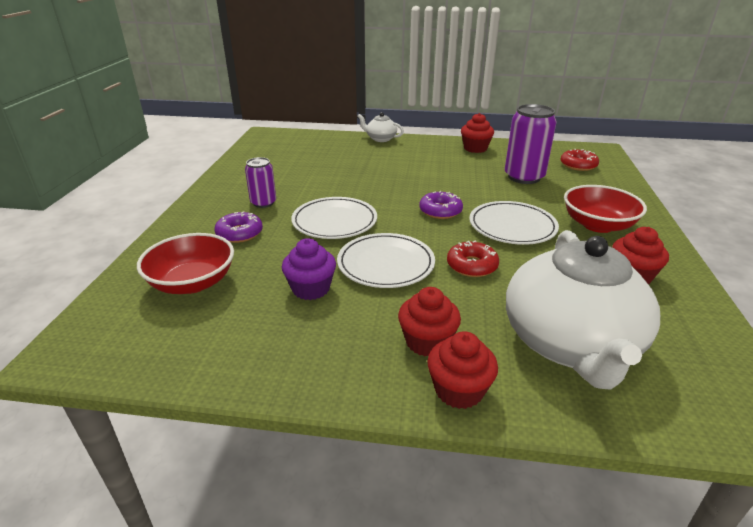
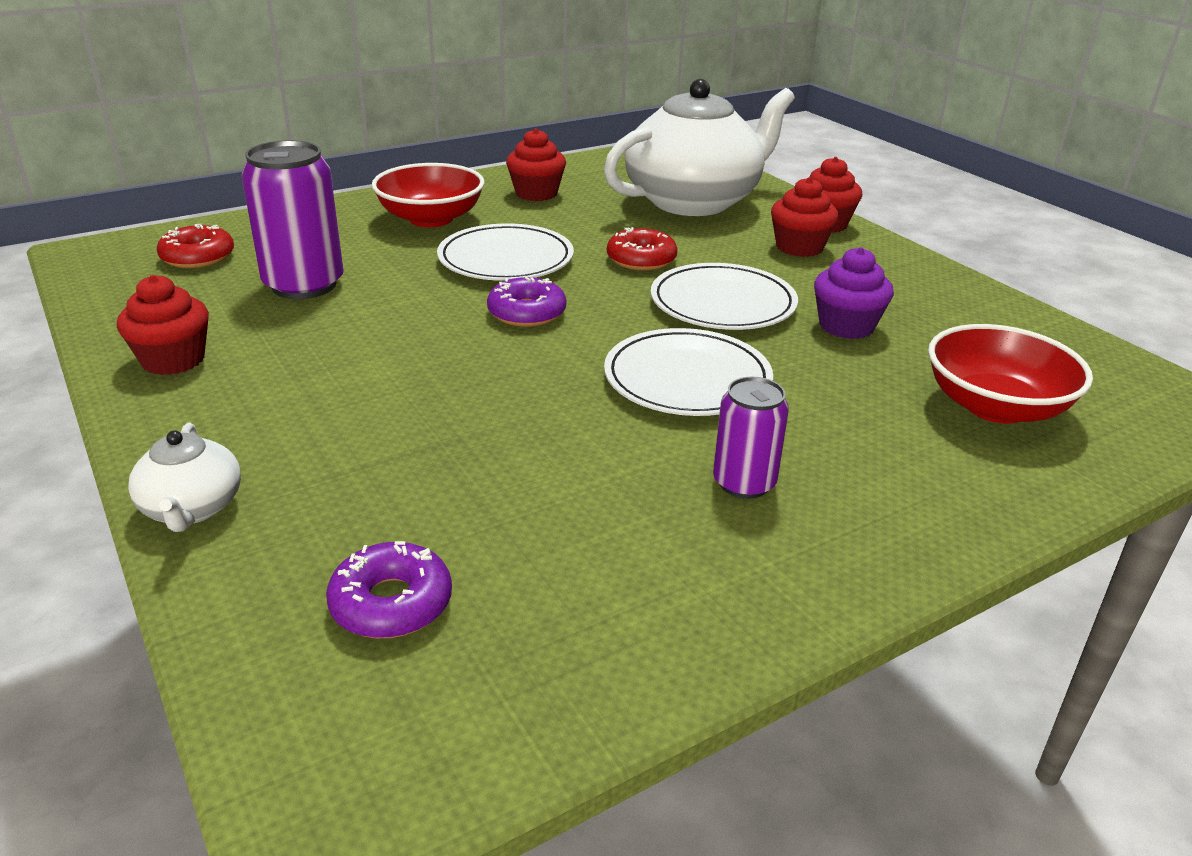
camera: 130 degrees left, 0 degrees up
purple donut [214,211,263,243] -> purple donut moved to [326,541,452,638]

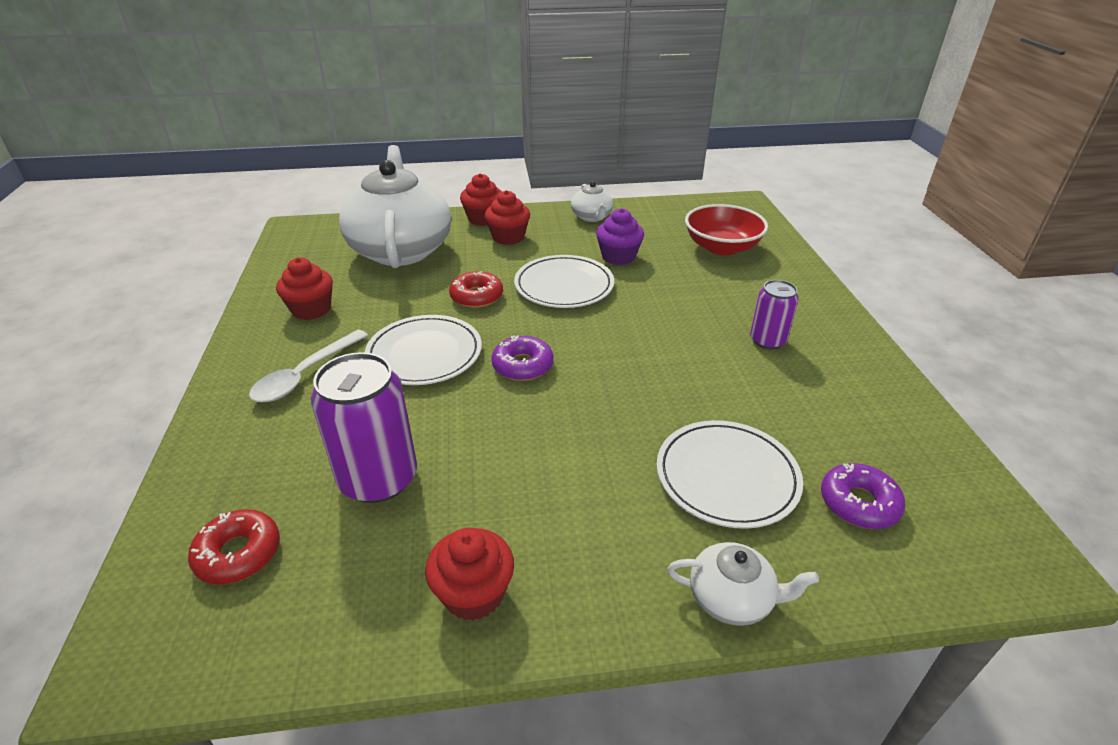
camera: 65 degrees left, 5 degrees up
red bowl [372,163,484,227] -> white spoon [249,330,368,402]
white plate [604,328,773,416] -> white plate moved to [657,420,803,529]
none -> white teapot [571,181,613,222]

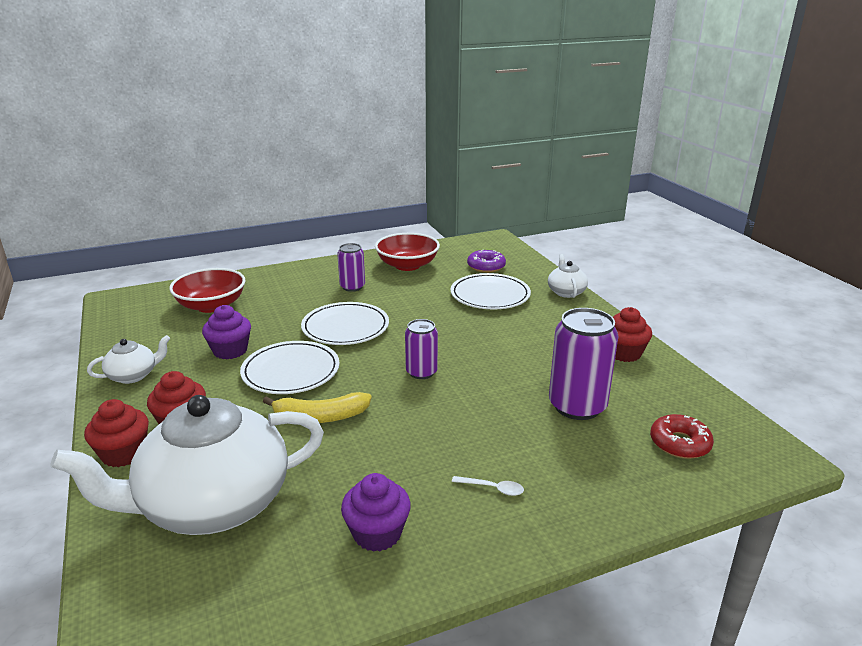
camera: 105 degrees left, 10 degrees down
white spoon [249,330,368,402] -> white spoon [452,476,524,496], size x0.50
red cupcake [276,258,333,320] -> purple cupcake [341,473,411,552]
white plate [365,315,482,385] -> white plate moved to [301,302,389,345]
red donut [449,271,503,308] -> yellow banana [263,392,371,423]
purple donut [491,335,554,381] -> purple can [405,319,438,379]
none -> red bowl [375,233,440,271]

